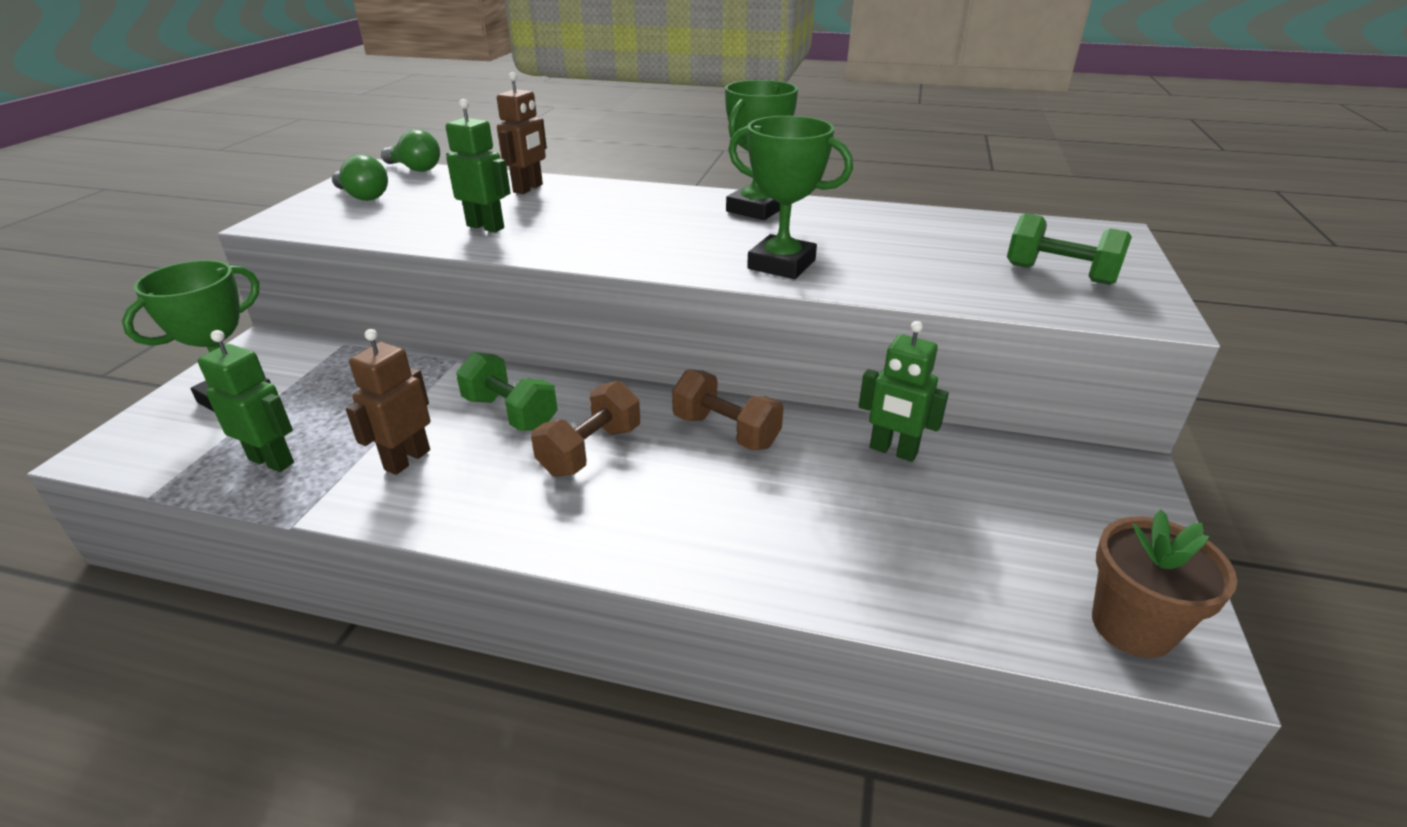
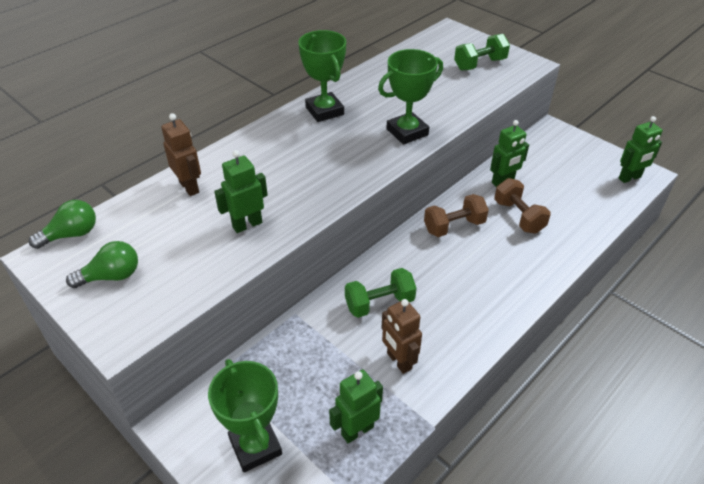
camera: 60 degrees left, 10 degrees up
brown dumbbell [531,381,640,477] -> brown dumbbell moved to [494,178,551,233]
brown flower pot [1092,509,1237,658] -> green robot [619,116,663,183]

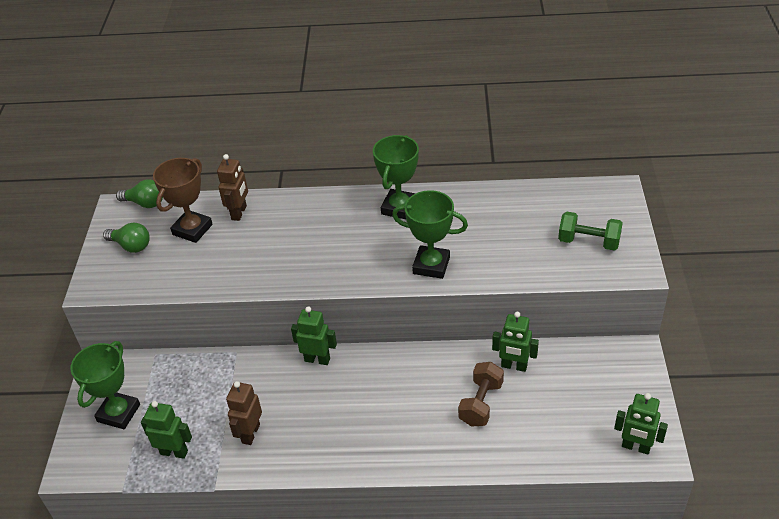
camera: 50 degrees right, 0 degrees up
green robot [214,150,268,233] -> green robot moved to [291,306,337,365]
green dumbbell [345,268,416,318] -> none
brown dumbbell [424,194,489,237] -> none
none -> brown trophy [153,158,213,243]

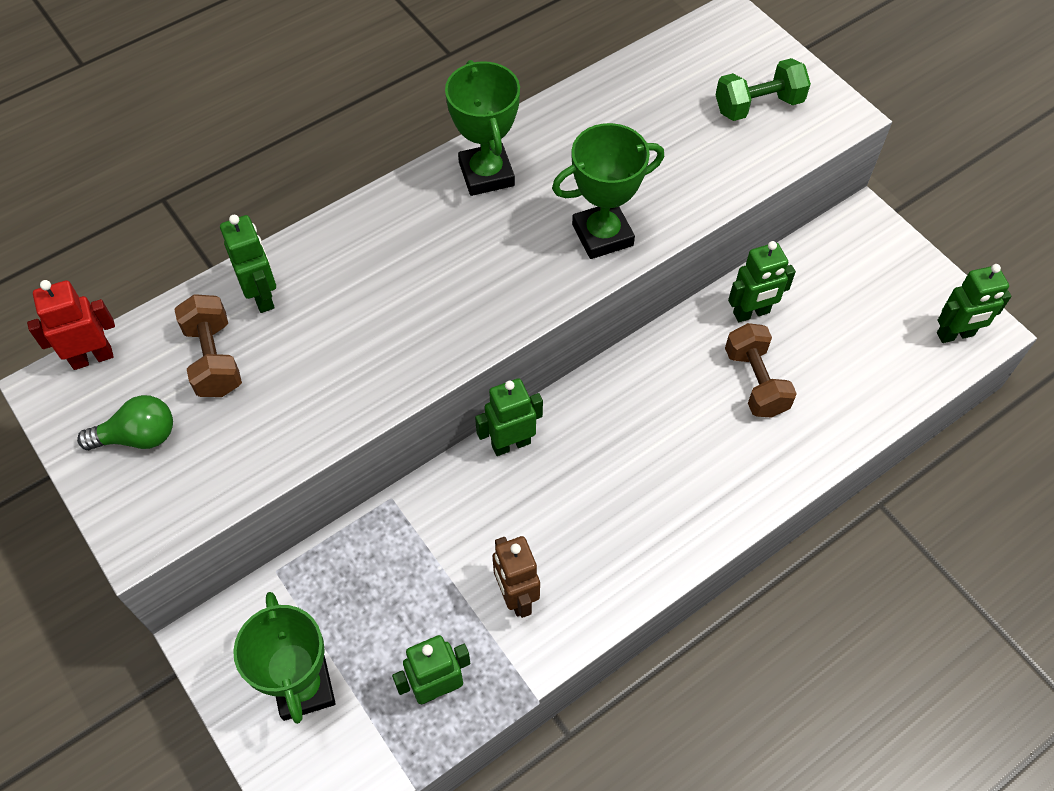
camera: 40 degrees left, 15 degrees up
green light bulb [116,179,163,208] -> red robot [27,280,115,370]
brown trophy [153,158,213,243] -> brown dumbbell [174,294,242,397]
brown robot [217,154,248,221] -> green robot [220,215,276,313]

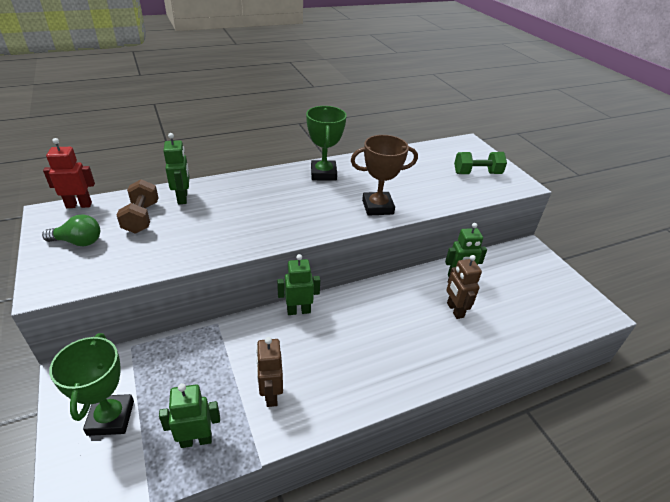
camera: 10 degrees right, 20 degrees down
green trophy [552,123,664,259] -> brown trophy [351,135,418,216]
brown dumbbell [725,323,797,418] -> brown robot [446,255,482,319]
green robot [937,264,1011,343] -> none

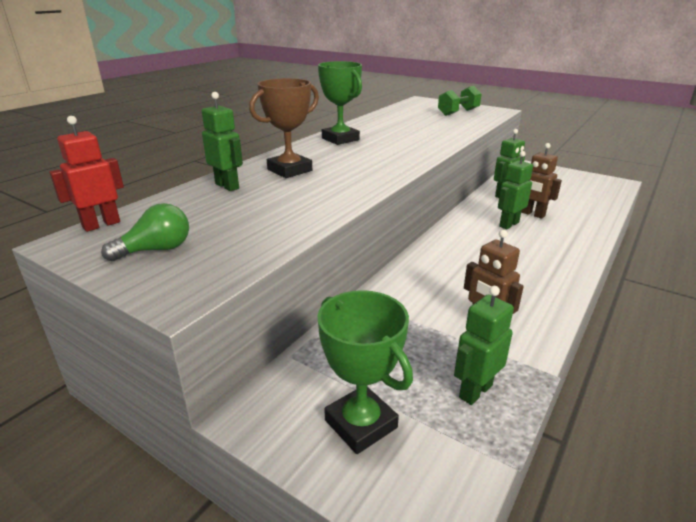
camera: 30 degrees left, 10 degrees down
brown dumbbell [117,179,159,234] -> none
green robot [277,254,320,315] -> green robot moved to [498,151,533,229]
brown trophy [351,135,418,216] -> brown trophy moved to [249,78,319,178]

